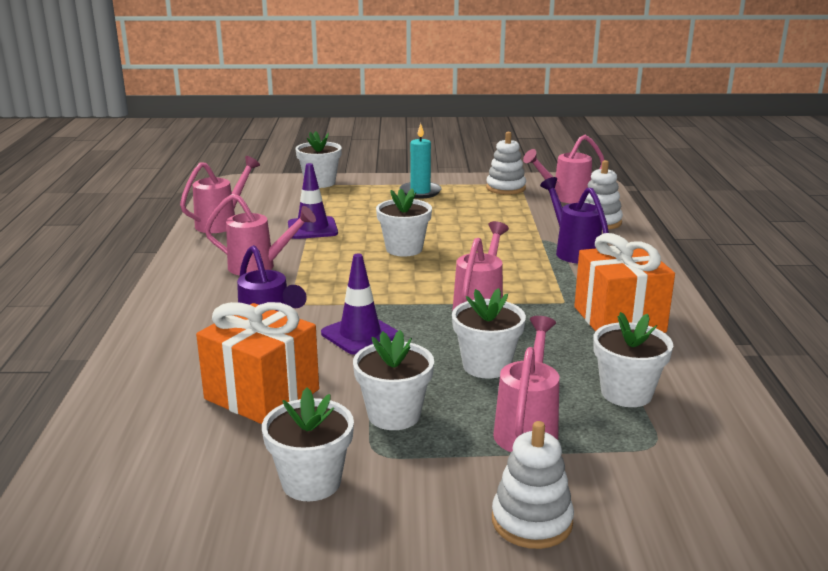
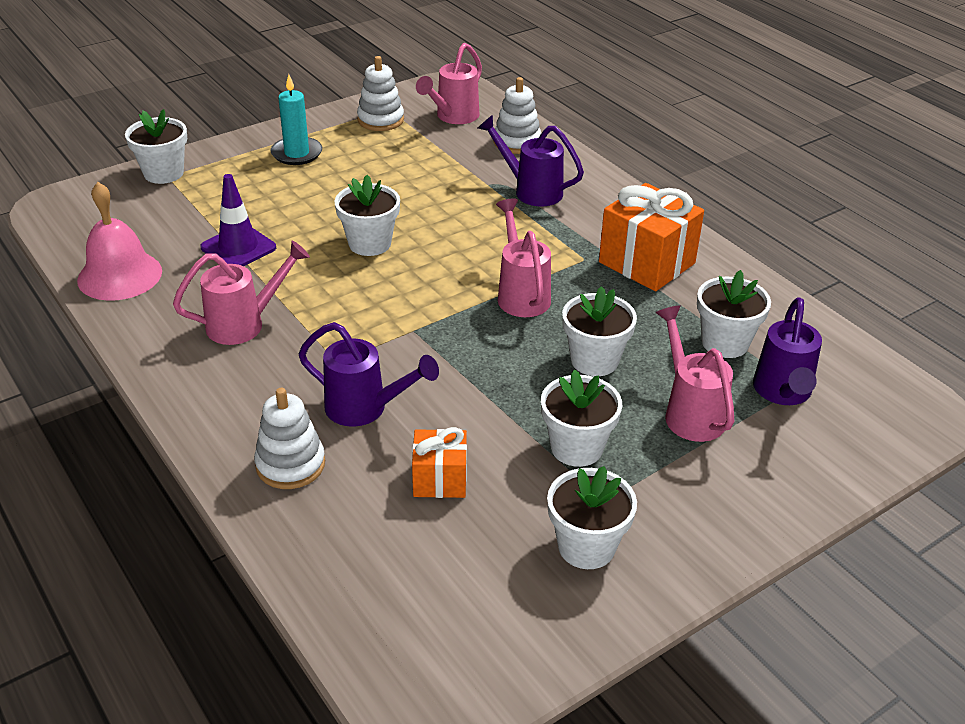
camera: 35 degrees left, 15 degrees up
pink watering can [180,156,260,233] -> pink bell [77,182,162,301]
orange gift [196,302,319,424] -> orange gift [412,427,467,498], size x0.57
purple traffic cone [321,253,398,355] -> none
white stacking toy [492,421,574,549] -> white stacking toy moved to [254,388,325,489]
none -> purple watering can [753,297,822,405]

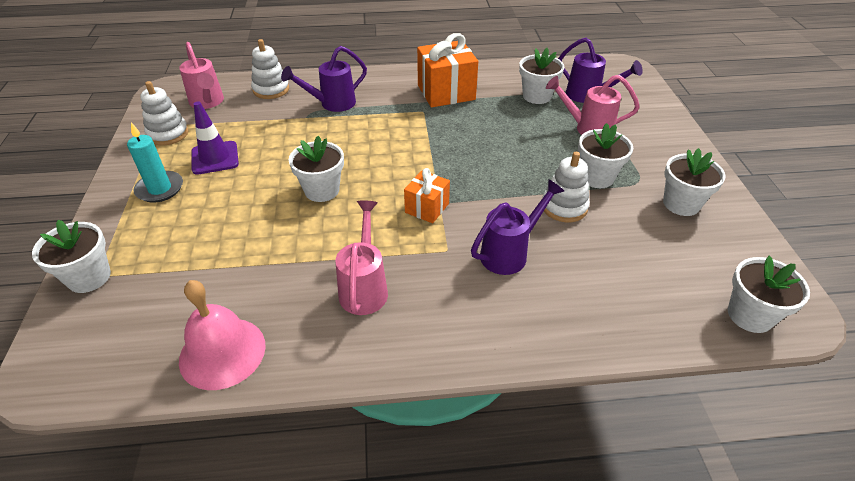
camera: 60 degrees left, 5 degrees up
purple traffic cone [200,174,276,266] -> purple traffic cone moved to [191,101,239,175]
white stacking toy [254,388,325,489] -> white stacking toy moved to [543,152,590,222]
orange gift [412,427,467,498] -> orange gift moved to [404,168,450,223]
pink watering can [496,198,551,317] -> none
white flower pot [562,286,637,376] -> white flower pot moved to [728,256,810,333]

